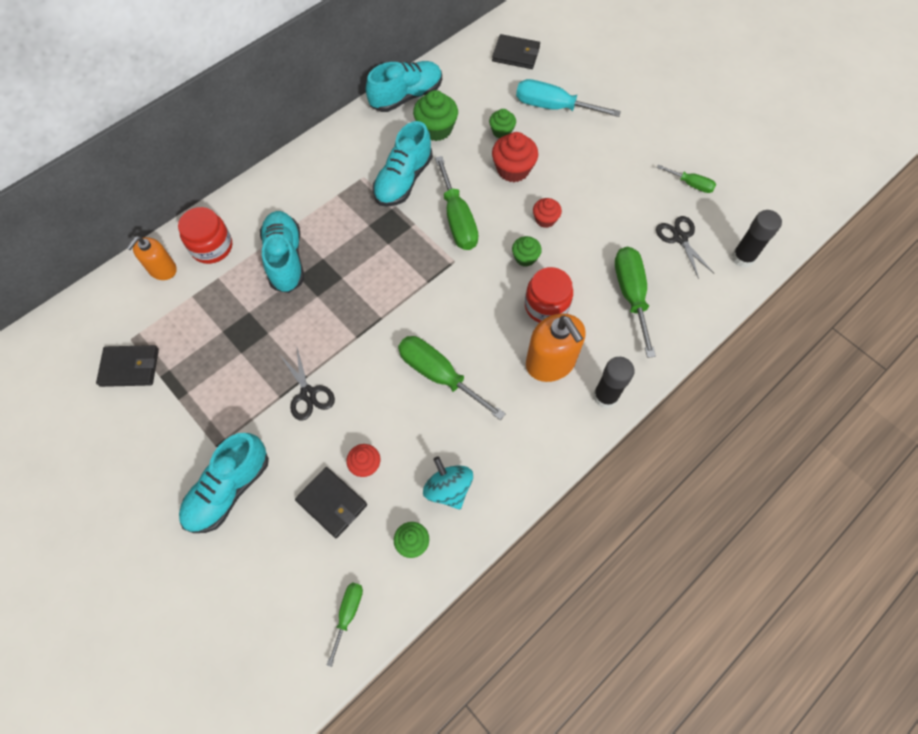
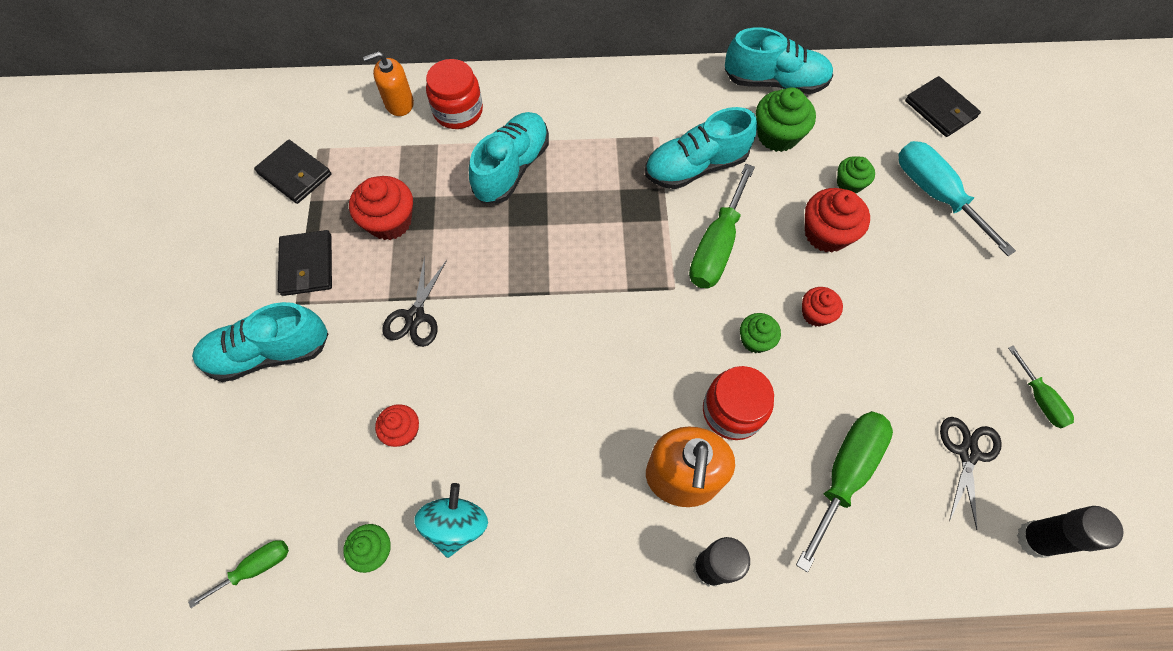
camera: 40 degrees right, 0 degrees up
black wallet [295,467,367,538] -> black wallet moved to [278,230,332,296]
green screwdriver [398,336,506,420] -> none
none -> red cupcake [349,176,413,240]

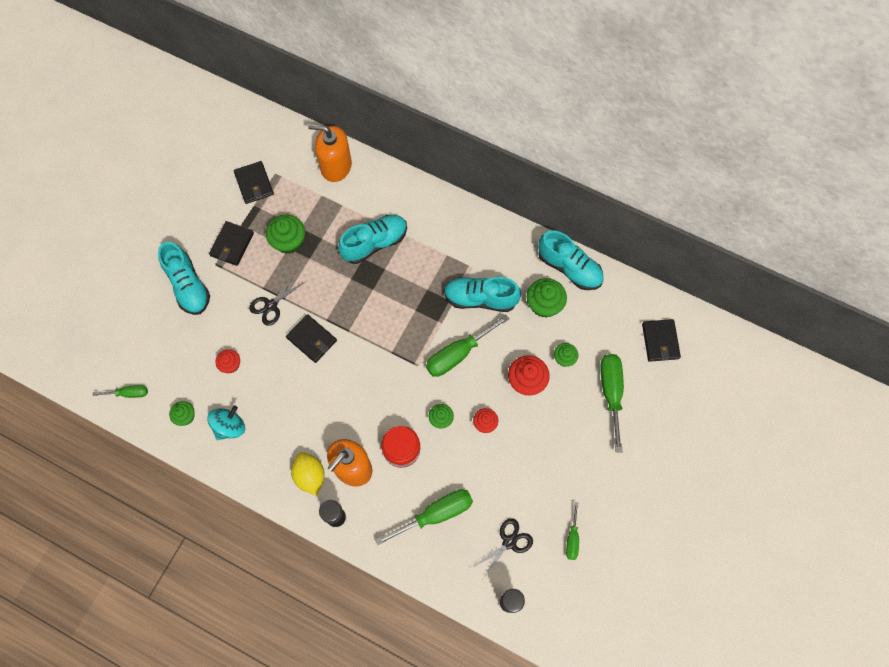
camera: 30 degrees right, 5 degrees up
turquoise shoe [192,302,328,382] -> turquoise shoe turned 135 degrees counterclockwise [158,242,210,315]
red cupcake [349,176,413,240] -> green cupcake [266,215,305,254]
orange soap dispenser [363,51,414,116] -> orange soap dispenser [308,124,352,182], size x1.59
red jar [426,59,483,129] -> none
turquoise screwdriver [898,141,1016,256] -> green screwdriver [600,354,624,453]
none -> black wallet [286,314,337,363]
none -> yellow lemon [291,452,325,495]

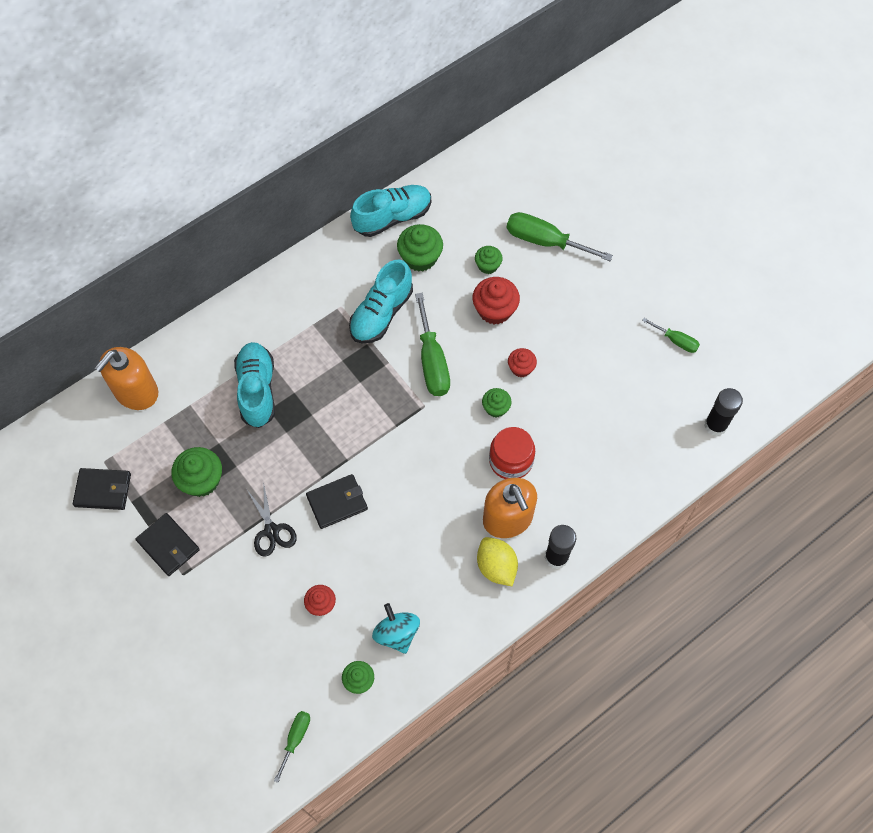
camera: 65 degrees left, 5 degrees down
turquoise shoe [158,242,210,315] -> none
yellow lemon [291,452,325,495] -> yellow lemon turned 60 degrees clockwise [477,537,518,586]
green screwdriver [375,489,473,546] -> none
black scissors [471,518,533,579] -> none
black wallet [642,319,681,362] -> none

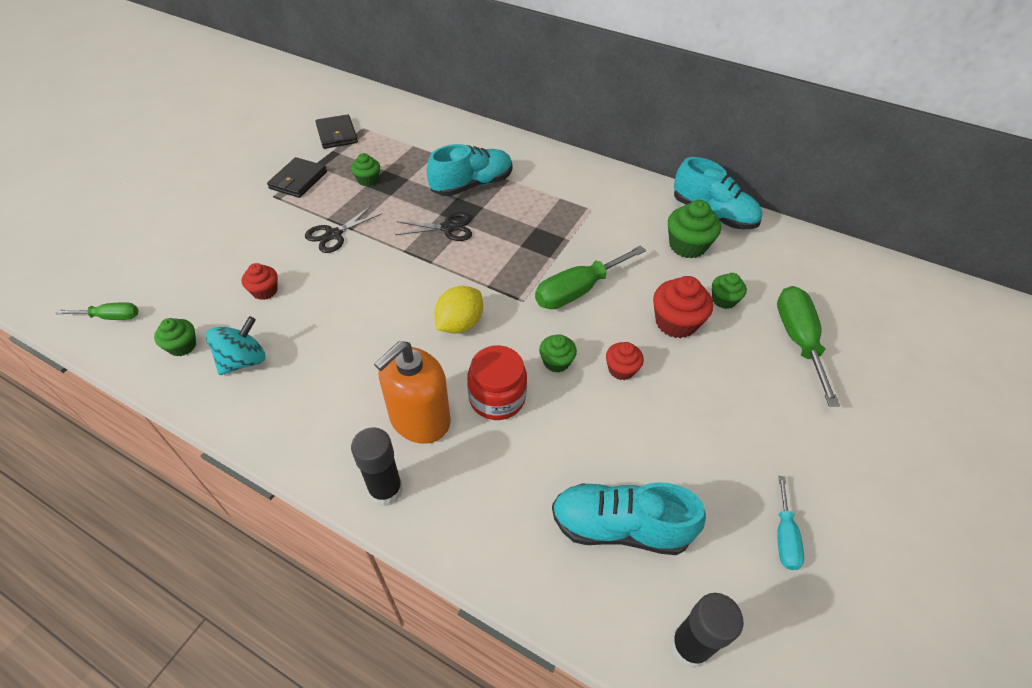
camera: 65 degrees right, 15 degrees down
orange soap dispenser [95,347,158,410] -> none
green cupcake [171,447,222,497] -> green cupcake [351,153,380,186], size x0.60
black wallet [306,474,368,529] -> none
turquoise shoe [349,259,413,344] -> turquoise shoe moved to [552,482,706,555]
yellow lemon [477,537,518,586] -> yellow lemon moved to [434,286,483,333]
green screwdriver [642,318,700,353] -> turquoise screwdriver [777,476,804,570]
none -> black scissors [395,212,472,241]

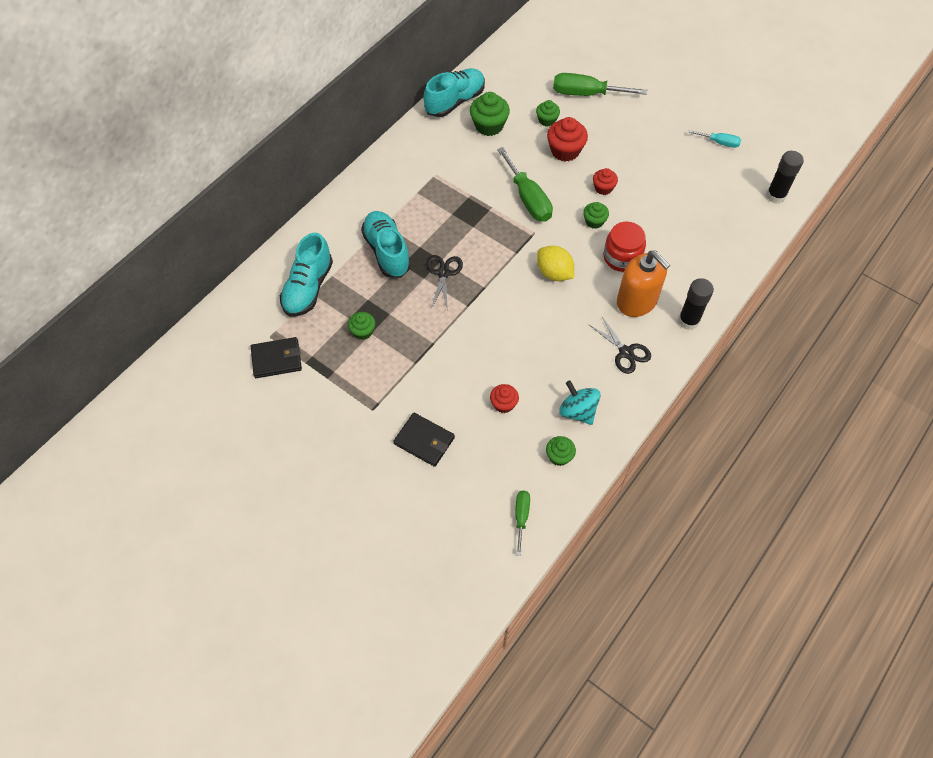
camera: 80 degrees left, 10 degrees up
black wallet [267,157,327,198] -> black wallet moved to [393,413,455,467]
black scissors [305,206,382,253] -> black scissors moved to [588,315,651,374]
turquoise shoe [552,482,706,555] -> turquoise shoe moved to [280,233,333,316]

